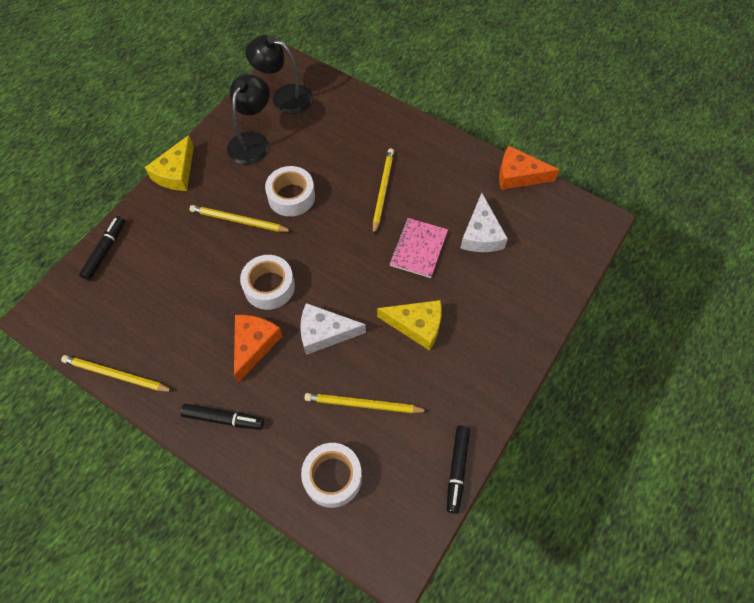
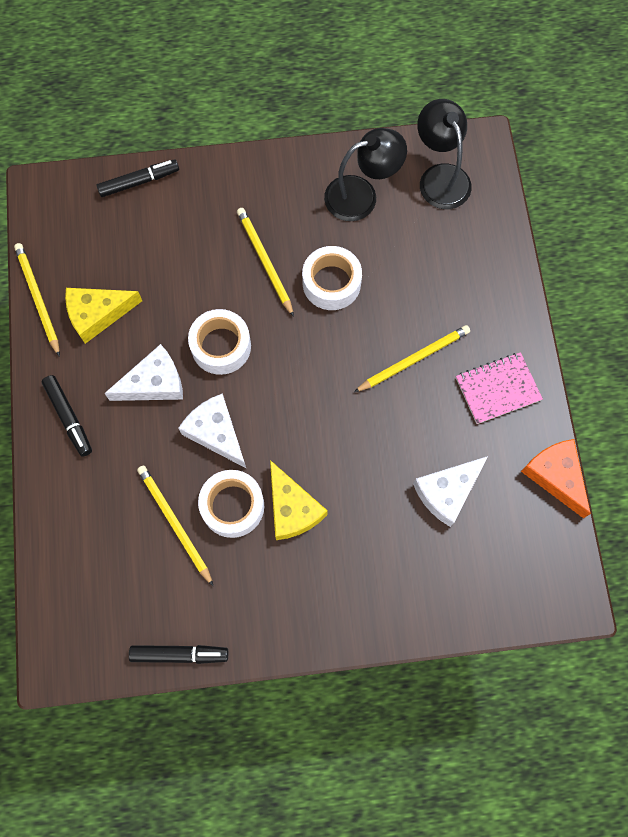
camera: 50 degrees right, 10 degrees up
yellow cheese [145,135,194,191] -> yellow cheese moved to [65,288,142,344]
orange cheese [234,315,282,383] -> white cheese [104,344,183,401]
white tape [301,443,362,508] -> white tape moved to [198,470,264,538]
pink notebook [389,218,448,278] -> pink notebook moved to [456,352,543,424]
black marker [447,426,470,514] -> black marker turned 150 degrees counterclockwise [129,645,228,664]

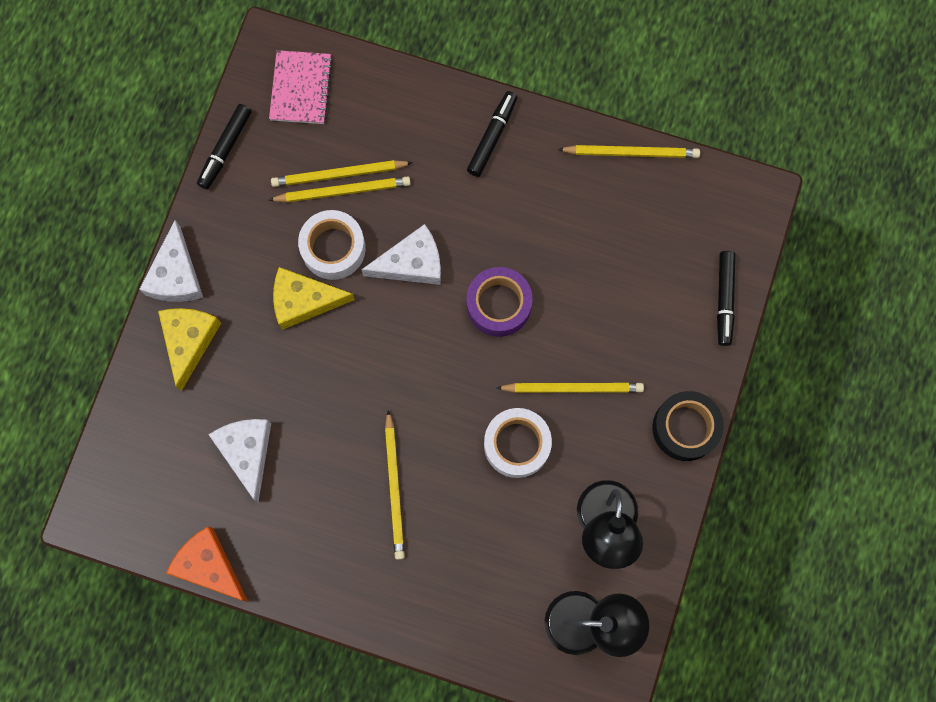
camera: 115 degrees right, 5 degrees up
black marker [42,375,92,457] -> black marker turned 120 degrees clockwise [467,91,517,177]
yellow cheese [65,288,142,344] -> yellow cheese moved to [158,308,221,391]
white cheese [104,344,183,401] -> white cheese moved to [140,220,203,302]
white tape [188,309,251,375] -> purple tape [467,267,533,337]
pink notebook [456,352,543,424] -> pink notebook moved to [269,50,333,124]
orange cheese [521,439,591,518] -> orange cheese turned 135 degrees counterclockwise [166,526,248,601]
none -> yellow pencil [271,160,413,187]
none -> black tape [653,391,724,461]

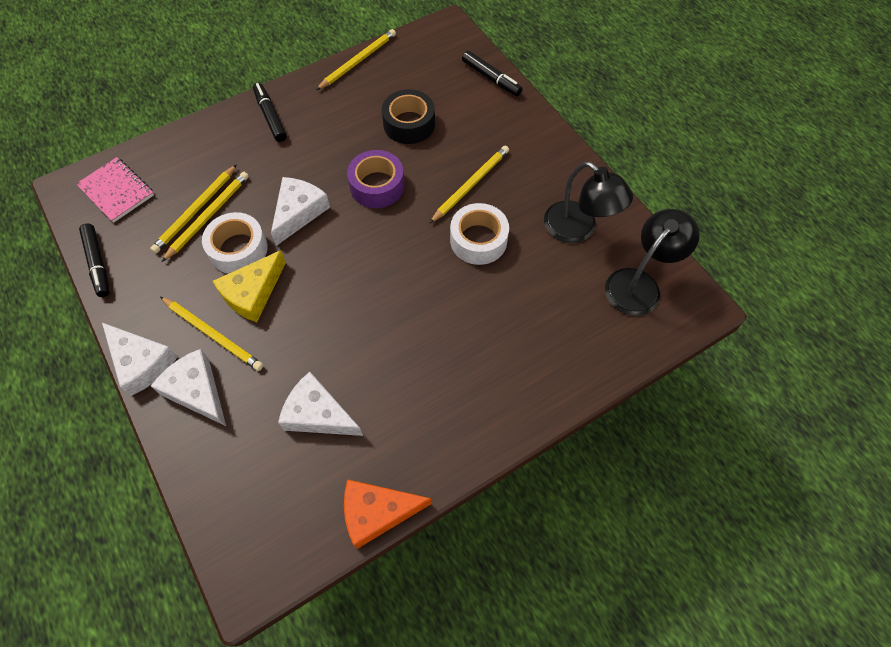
camera: 50 degrees left, 15 degrees down
yellow cheese [158,308,221,391] -> white cheese [151,349,226,426]
yellow pencil [385,410,405,560] -> yellow pencil moved to [160,297,263,371]
black tape [653,391,724,461] -> black tape moved to [382,89,435,144]

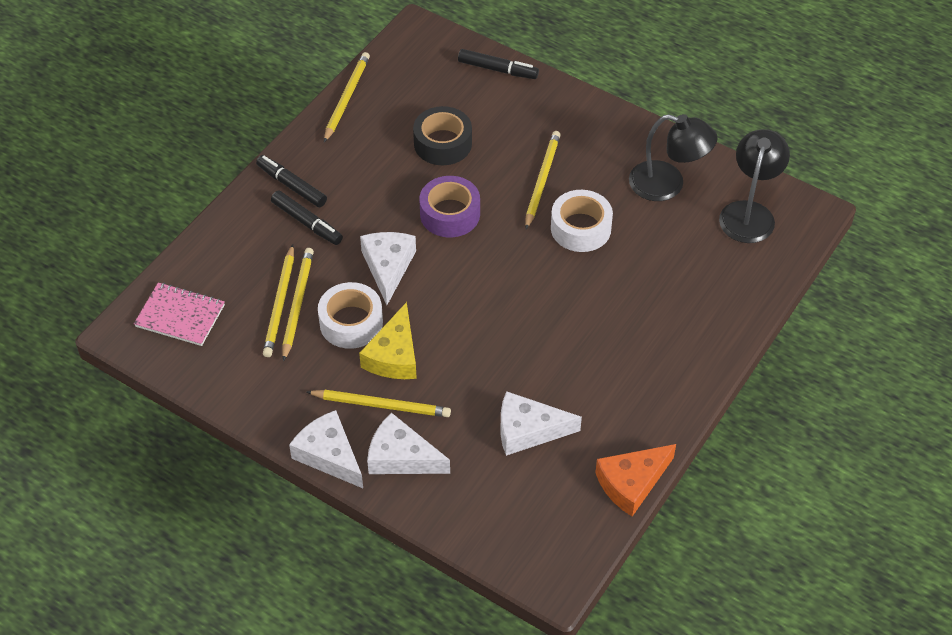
camera: 25 degrees left, 10 degrees down
black marker [79,223,110,297] -> black marker moved to [271,191,343,245]
white cheese [102,323,178,396] -> white cheese turned 150 degrees counterclockwise [289,410,363,488]

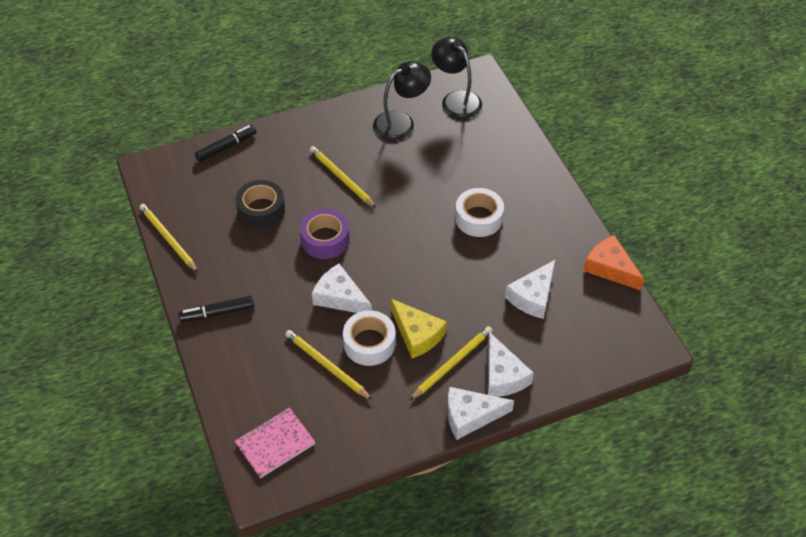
camera: 55 degrees left, 0 degrees up
yellow pencil [263,245,294,357] -> none
black marker [271,191,343,245] -> none
white cheese [367,413,450,474] -> white cheese turned 75 degrees counterclockwise [488,332,534,397]
white tape [551,190,613,252] -> white tape moved to [455,188,504,237]
orange cheese [595,444,676,516] -> orange cheese turned 135 degrees clockwise [583,235,644,291]

